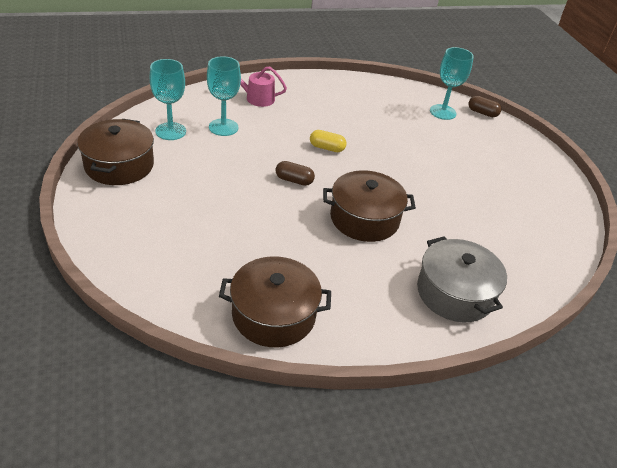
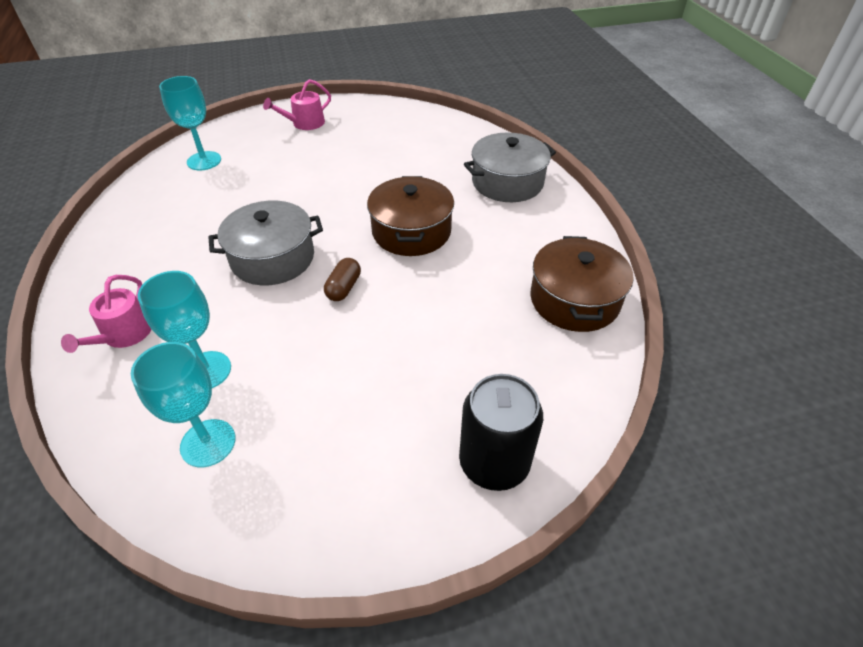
camera: 85 degrees left, 5 degrees up
brown pot [77,119,154,185] -> none
yellow capsule [310,130,347,152] -> grey pot [208,201,323,285]
brown capsule [468,96,502,117] -> none
none -> pink watering can [263,79,331,130]
none -> black can [459,374,543,491]

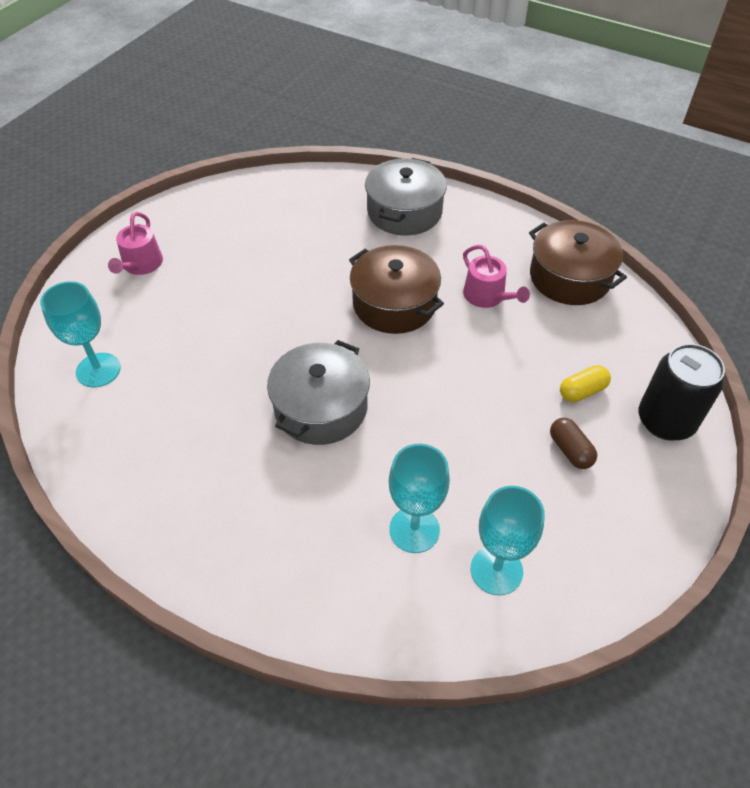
camera: 45 degrees left, 5 degrees up
pink watering can [61,275,152,353] -> pink watering can moved to [463,245,530,308]
brown capsule [324,258,361,301] -> brown capsule moved to [550,418,597,469]
none -> yellow capsule [560,365,611,402]

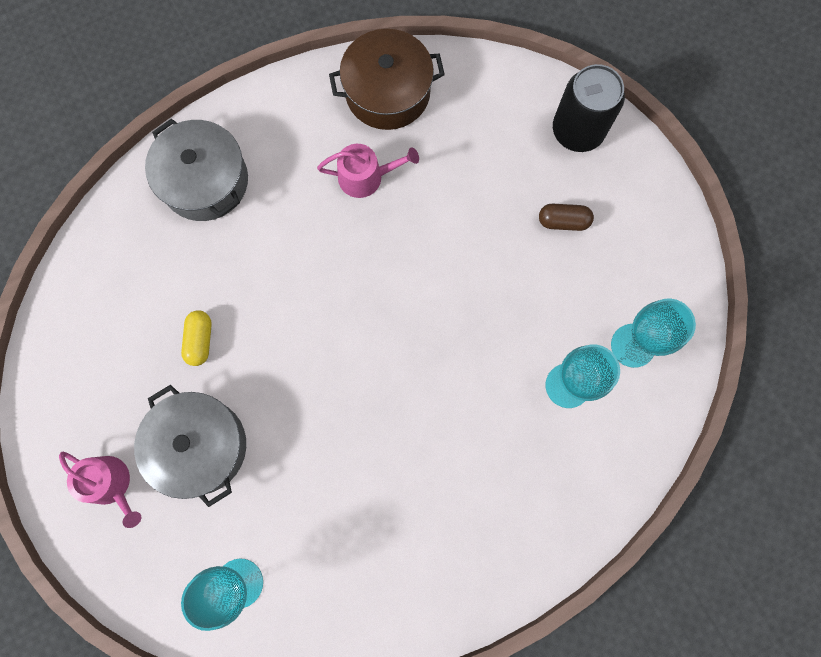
camera: 60 degrees left, 25 degrees up
grey pot [267,340,370,445] -> grey pot moved to [134,385,246,507]
brown pot [349,245,444,334] -> none
yellow capsule [560,365,611,402] -> yellow capsule moved to [181,310,212,366]

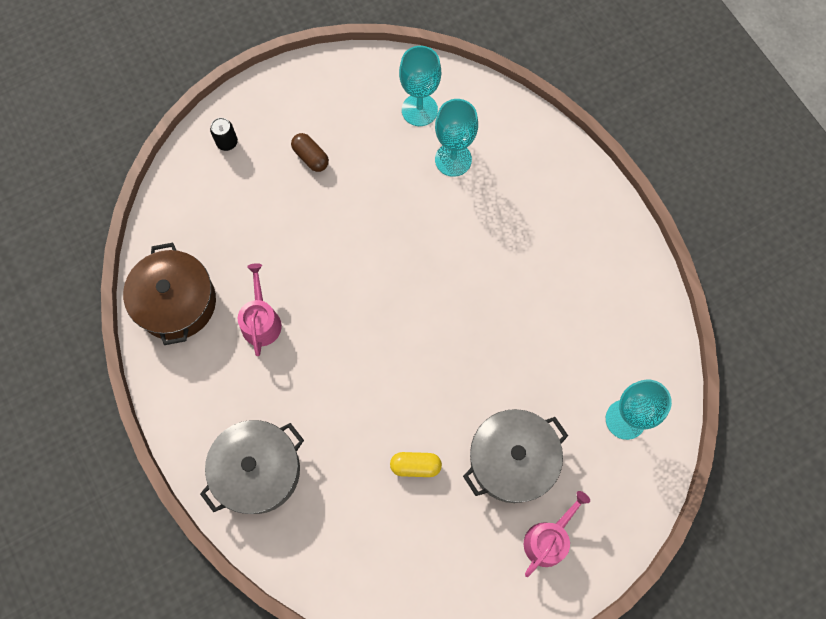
camera: 90 degrees left, 5 degrees down
brown capsule [539,204,594,231] -> brown capsule turned 45 degrees counterclockwise [291,133,329,172]
black can [553,64,625,152] -> black can [210,118,238,151], size x0.46

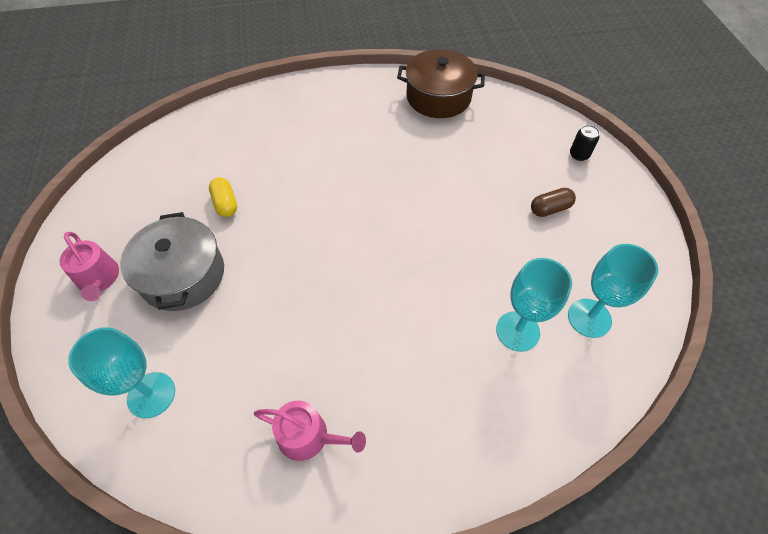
camera: 110 degrees right, 15 degrees down
grey pot [200,420,304,514] -> none
pink watering can [238,263,282,356] -> pink watering can moved to [254,401,366,461]
yellow capsule [390,452,442,477] -> yellow capsule turned 45 degrees counterclockwise [209,177,237,217]

